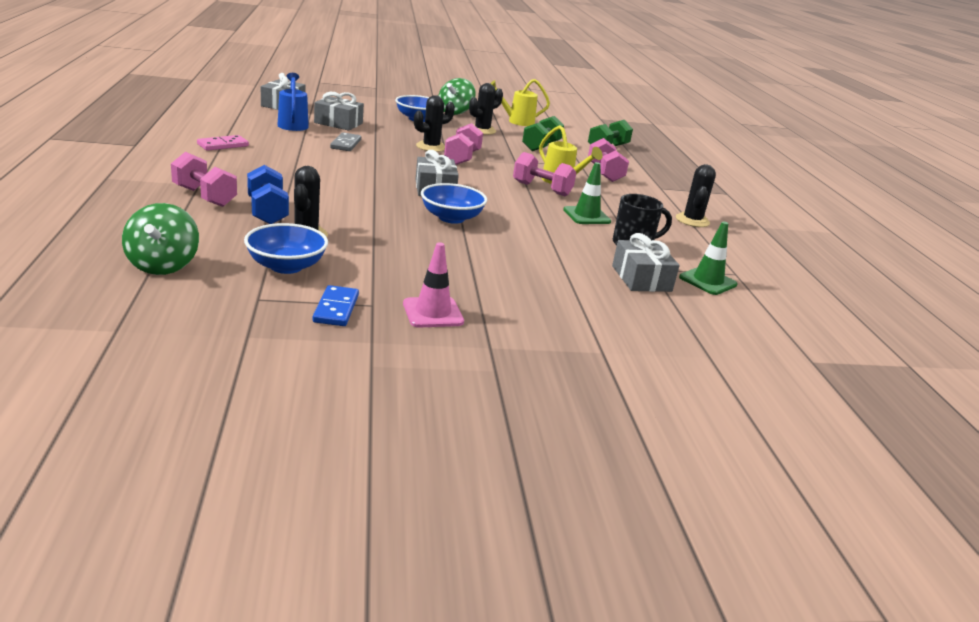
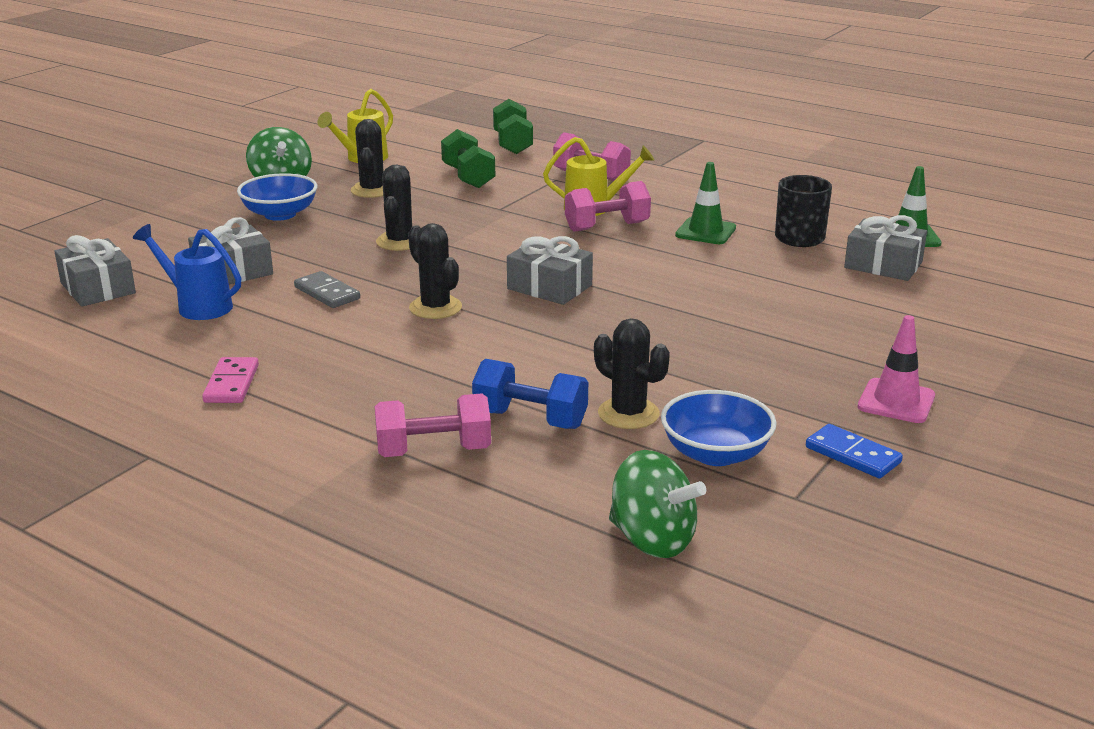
camera: 45 degrees left, 0 degrees up
blue bowl [421,183,487,224] -> none
pink dumbbell [444,123,483,165] -> none
black cactus [676,164,716,227] -> black cactus moved to [408,223,462,319]

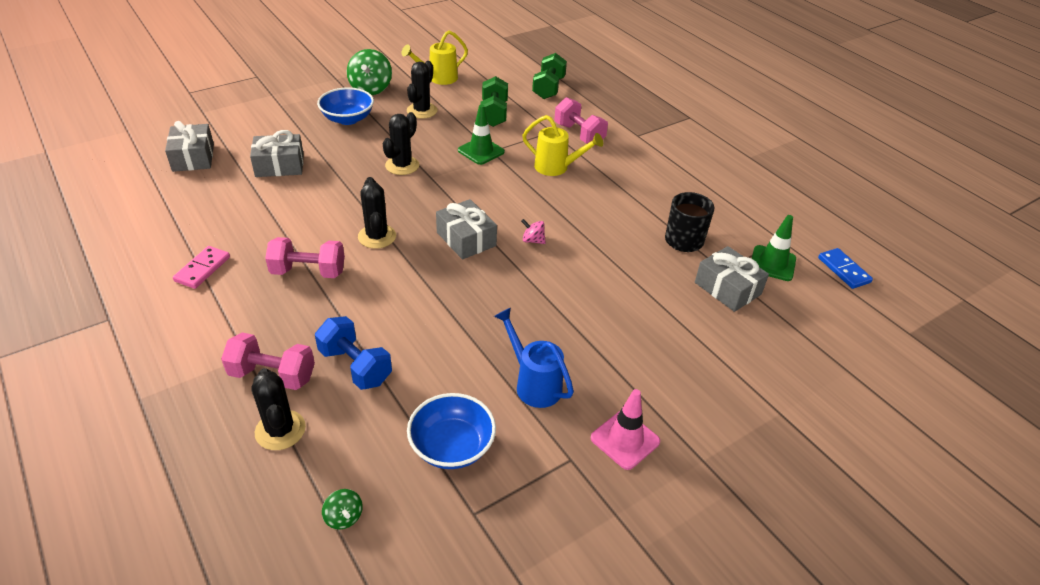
camera: 20 degrees right, 15 degrees up
blue watering can [133,224,241,320] -> blue watering can moved to [494,308,574,408]
grey domino [294,271,360,308] -> none
pink dumbbell [565,181,651,232] -> pink dumbbell moved to [265,237,345,278]
black cactus [594,318,670,429] -> black cactus moved to [251,368,306,450]
green spinning top [609,450,706,558] -> green spinning top [322,489,363,530], size x0.49
green traffic cone [675,162,736,244] -> green traffic cone moved to [458,105,505,165]
blue domino [806,424,903,478] -> blue domino moved to [818,248,873,289]
none -> pink spinning top [521,219,546,244]

